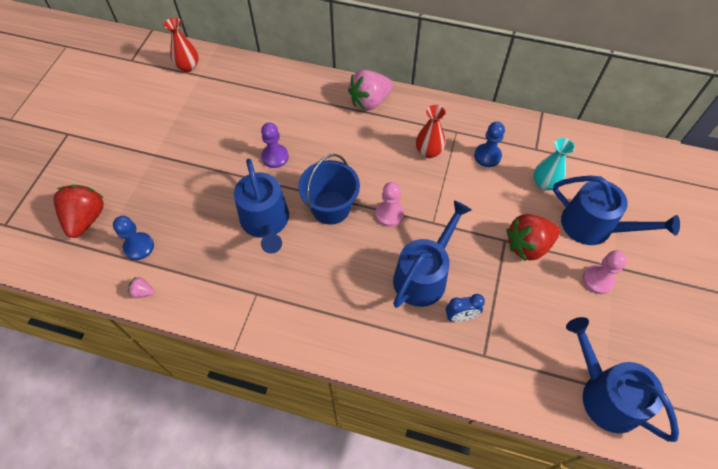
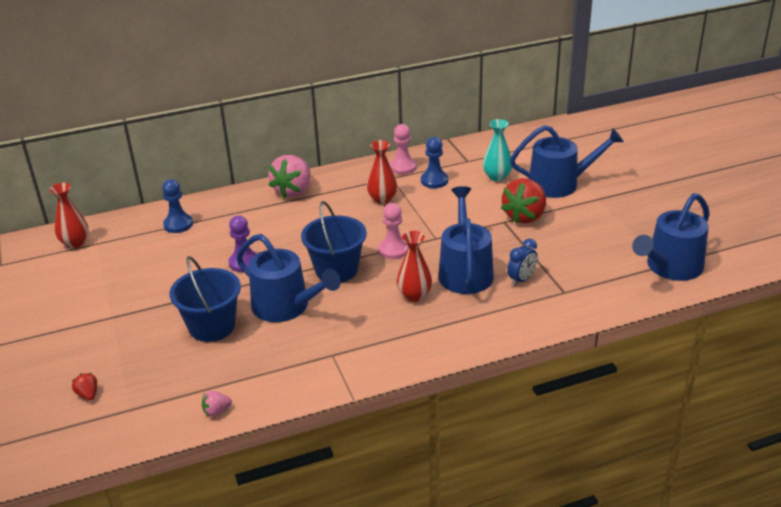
camera: 35 degrees left, 25 degrees down
red strawberry [53,185,104,238] -> red strawberry [72,373,97,401], size x0.44
blue pawn [113,216,154,260] -> blue pawn moved to [162,179,193,233]
blue watering can [566,317,679,442] -> blue watering can turned 60 degrees counterclockwise [632,193,710,281]
pink pawn [583,250,627,294] -> pink pawn moved to [390,124,416,175]
none -> blue bucket [170,256,241,342]
none -> red vase [397,231,432,302]

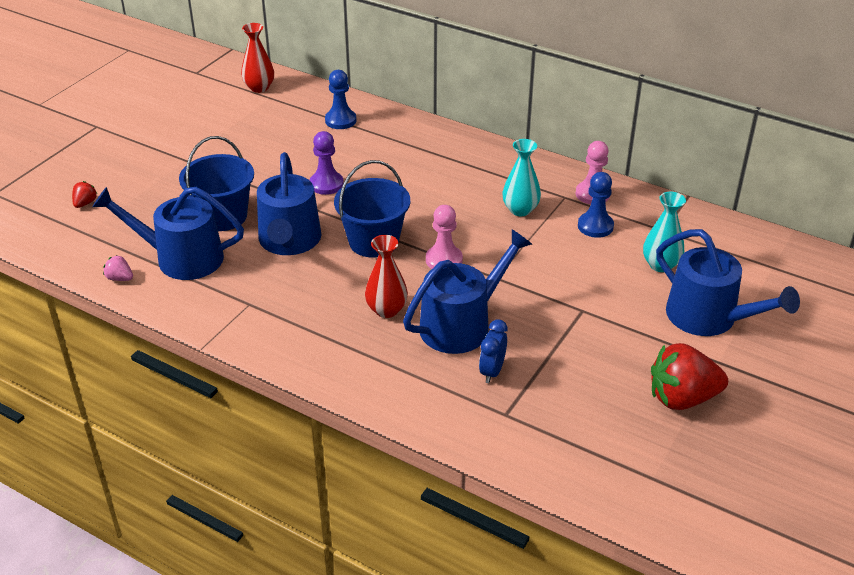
camera: 50 degrees right, 5 degrees up
pink strawberry [269,155,311,198] -> none
red vase [367,140,397,204] -> turquoise vase [503,139,541,216]
red strawberry [501,178,546,224] -> red strawberry moved to [651,343,728,410]
blue clock [507,239,538,286] -> blue clock turned 105 degrees clockwise [479,319,507,383]
blue watering can [632,193,710,281] -> blue watering can moved to [92,187,244,280]

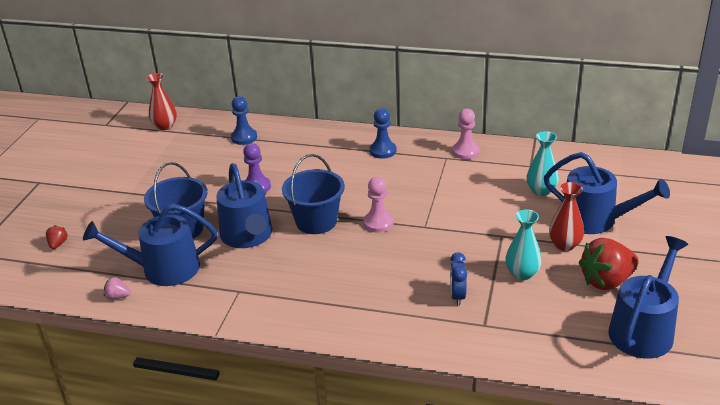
camera: 15 degrees left, 5 degrees down
red vase [365,235,408,318] -> red vase moved to [549,182,584,251]
blue watering can [403,229,532,354] -> blue watering can moved to [609,236,688,359]
turquoise vase [503,139,541,216] -> turquoise vase moved to [506,209,542,280]
blue pawn [578,172,614,238] -> blue pawn moved to [370,108,397,159]

